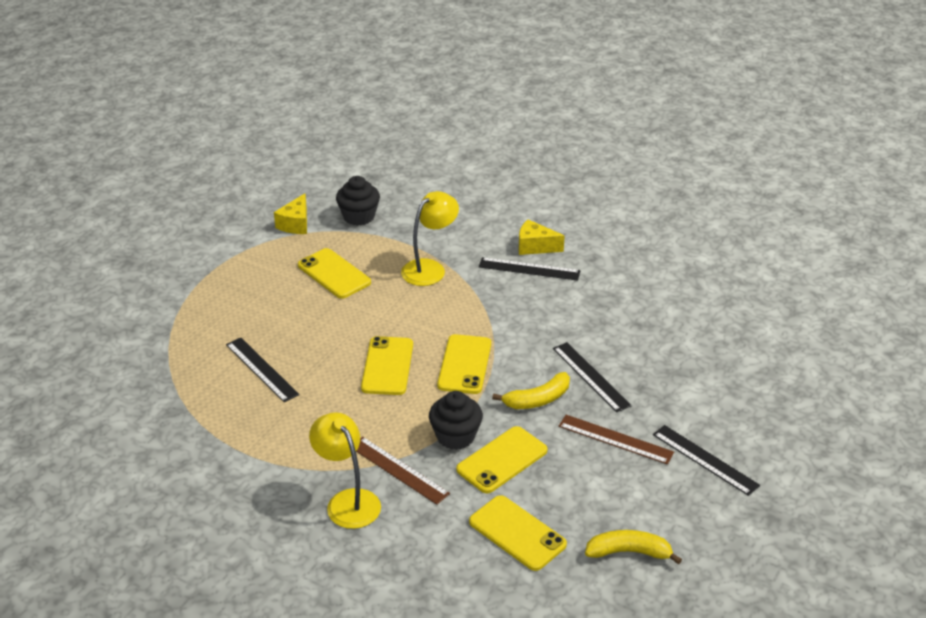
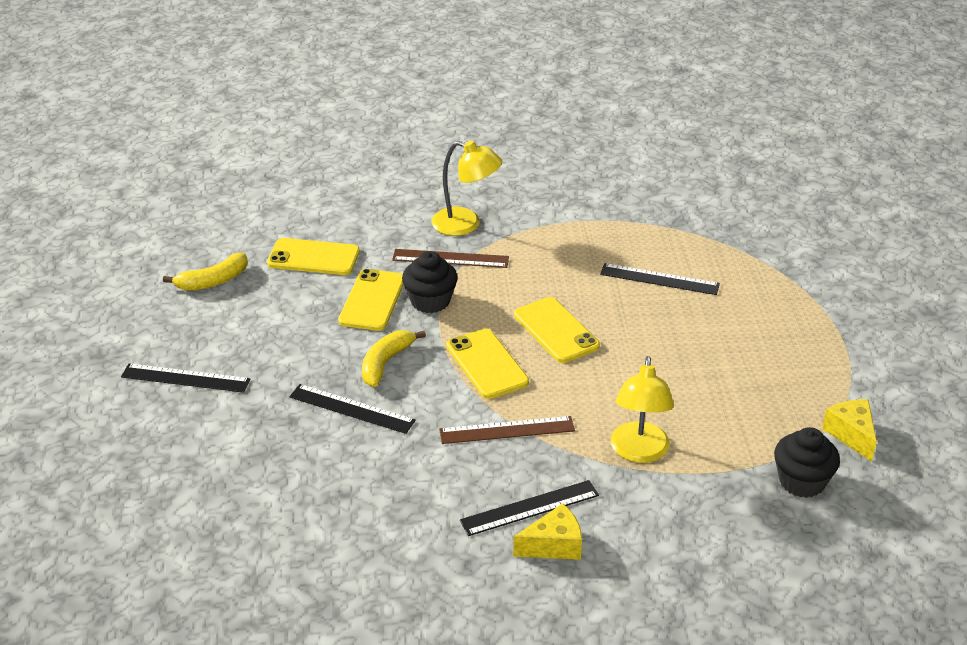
camera: 145 degrees right, 0 degrees up
yellow phone [298,248,371,299] -> none
brown ruler [558,415,674,464] -> brown ruler moved to [439,416,575,444]

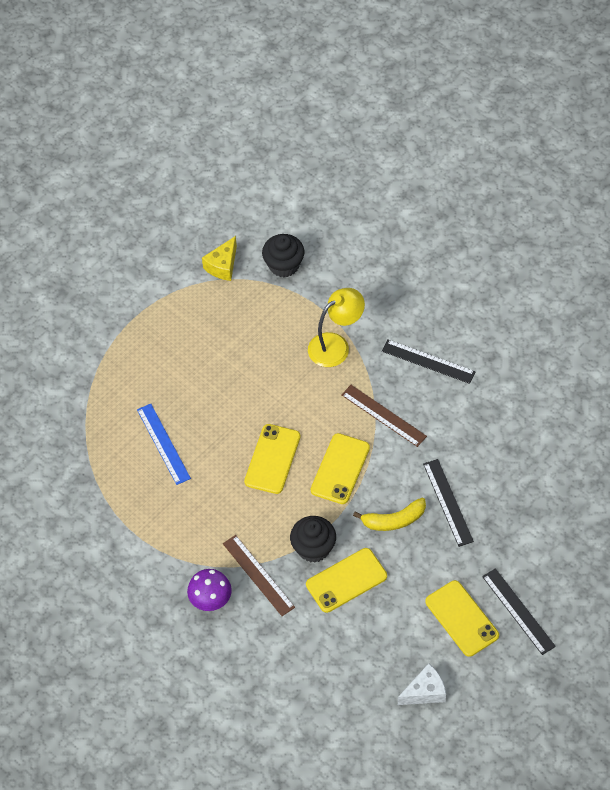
camera: 130 degrees left, 20 degrees up
yellow banana [163,253,248,290] -> white cheese [398,663,446,705]
yellow phone [267,238,360,275] -> yellow phone moved to [425,580,499,657]
yellow lamp [432,141,502,236] -> purple mushroom [187,569,232,611]
yellow cheese [513,503,582,560] -> none
black ruler [600,263,720,295] -> blue ruler [137,404,191,485]

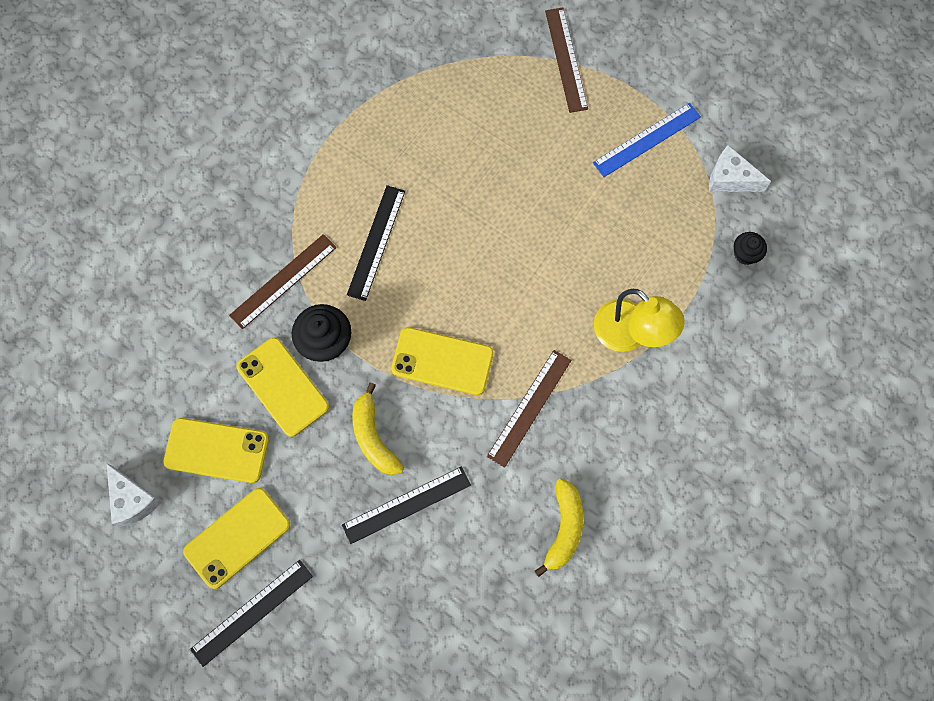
camera: 80 degrees right, 15 degrees up
blue ruler [137,404,191,485] -> blue ruler moved to [593,103,701,177]
purple mushroom [187,569,232,611] -> none
yellow cheese [202,236,237,281] -> white cheese [709,145,771,192]
yellow phone [244,424,300,494] -> yellow phone moved to [163,418,269,483]
black cupcake [262,234,305,277] -> black cupcake [734,232,767,265], size x0.58
black ruler [382,339,476,384] -> black ruler moved to [347,185,405,301]
none -> yellow banana [535,478,583,577]
none -> brown ruler [545,8,588,113]

